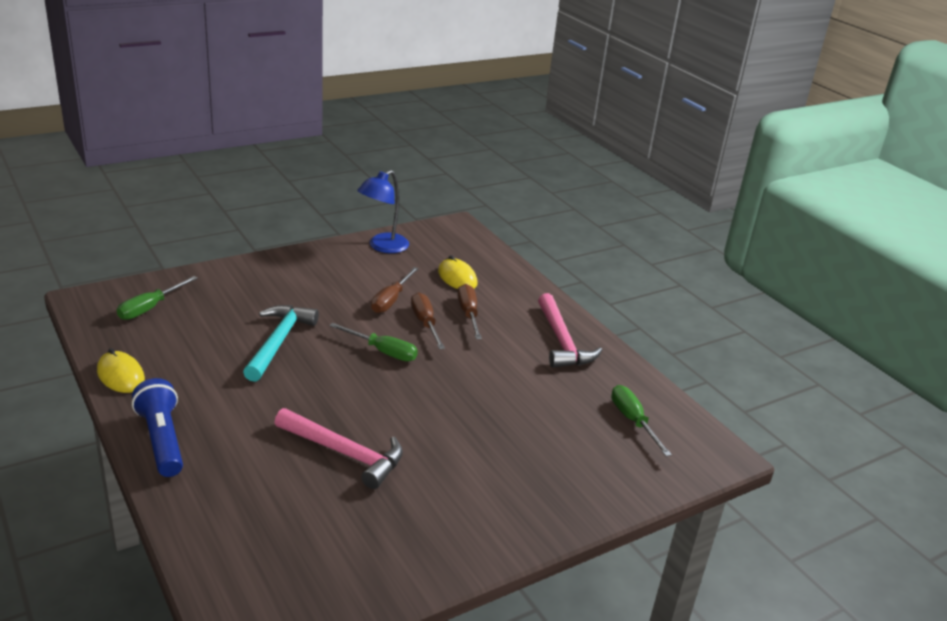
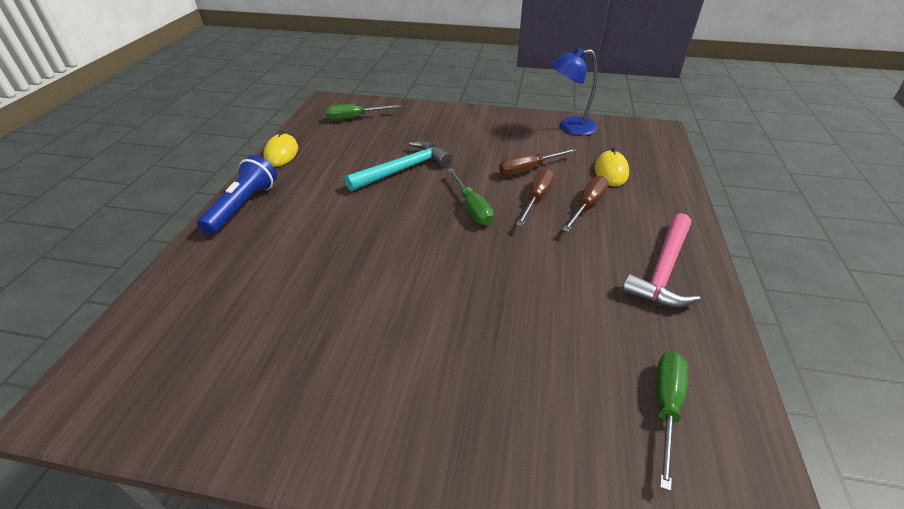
camera: 45 degrees right, 10 degrees up
pink hammer [274,408,403,489] -> none

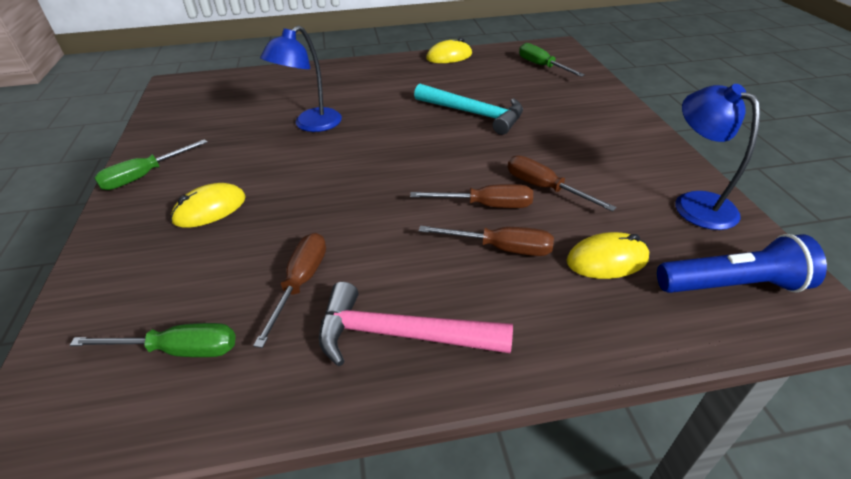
camera: 70 degrees right, 0 degrees up
blue flashlight [197,155,277,235] -> blue flashlight moved to [657,234,827,293]
green screwdriver [447,168,494,225] -> green screwdriver moved to [94,139,207,190]
none -> yellow mouse [171,183,246,228]
none -> brown screwdriver [253,233,326,348]
none -> blue lamp [260,25,342,132]

